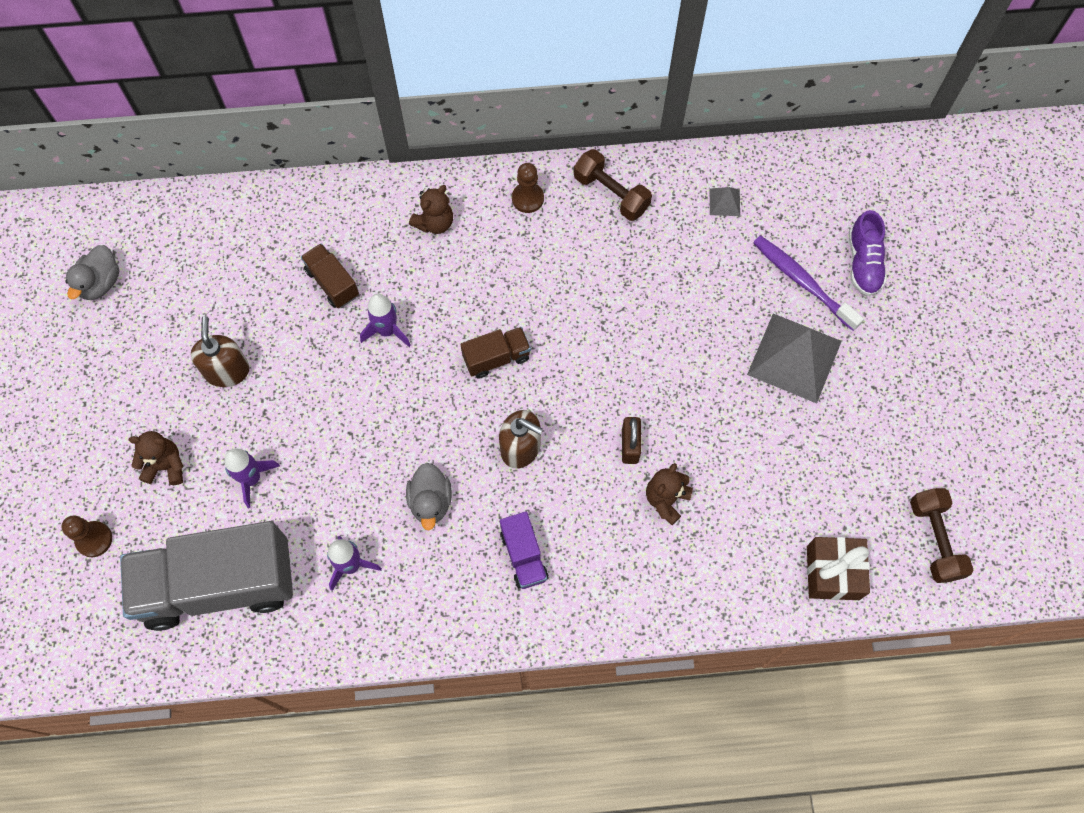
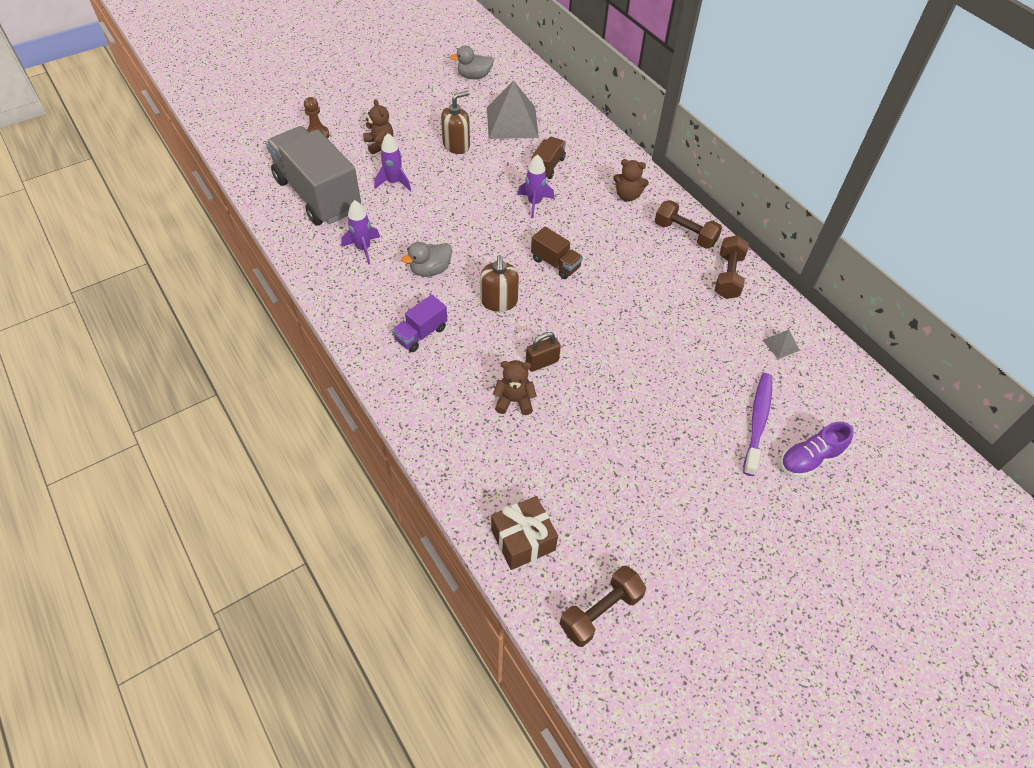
camera: 60 degrees right, 15 degrees down
brown pawn [512,163,544,213] -> brown dumbbell [655,200,722,249]
grey pyramid [747,313,842,403] -> grey pyramid moved to [487,80,539,139]

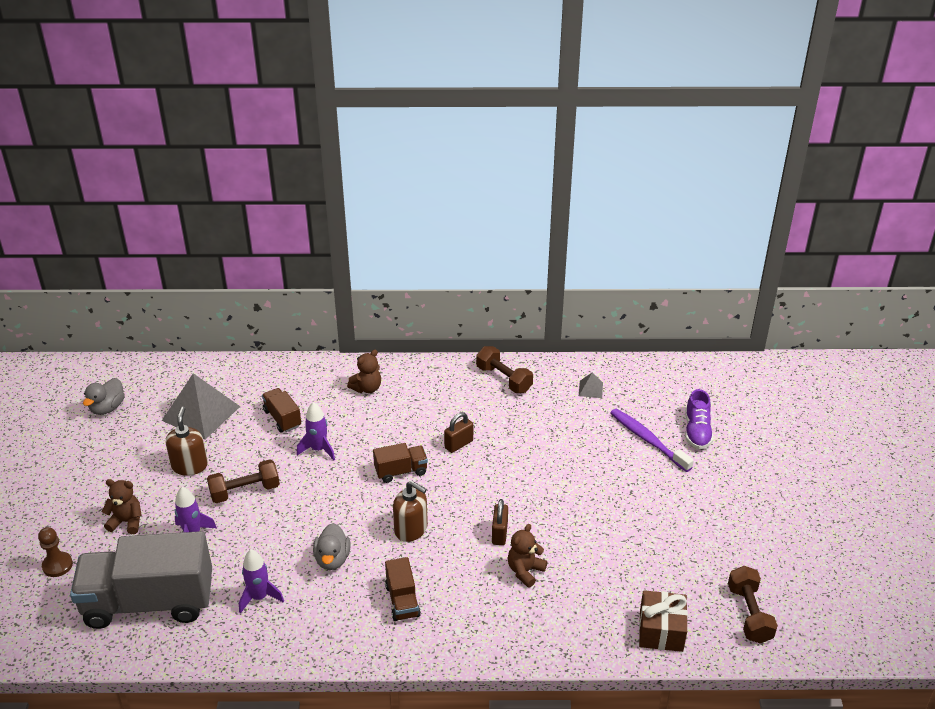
camera: 55 degrees left, 15 degrees down
purple truck [392,295,447,352] -> brown truck [385,557,421,621]
brown dumbbell [655,200,722,249] -> brown dumbbell moved to [207,460,280,503]
none -> brown padlock [444,412,473,453]

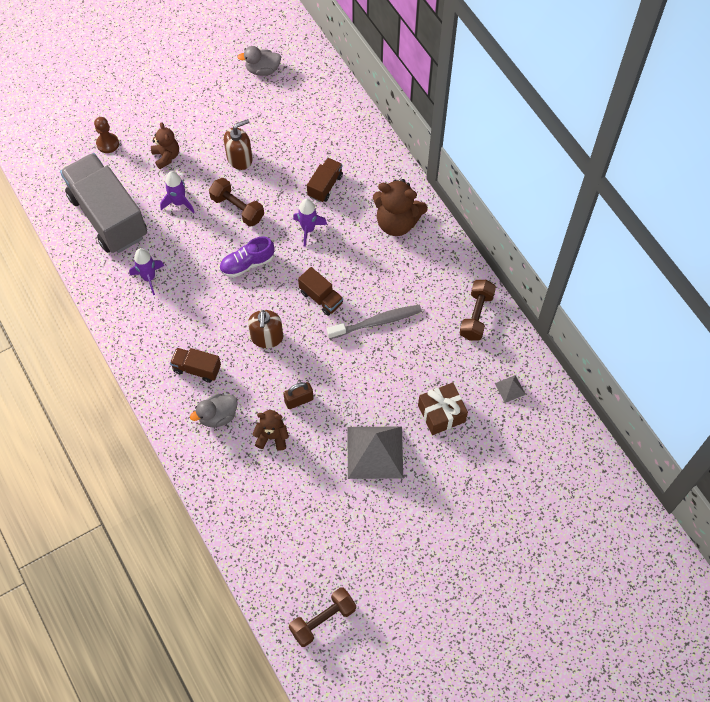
camera: 60 degrees right, 25 degrees up
grey pyramid [162,373,240,440] -> grey pyramid moved to [347,426,403,479]
grey duck [313,523,351,570] -> grey duck moved to [190,394,238,427]
brown teddy bear [347,349,381,393] -> brown teddy bear [373,179,428,236], size x1.68
brown truck [385,557,421,621] -> brown truck turned 60 degrees clockwise [170,348,221,383]
brown padlock [444,412,473,453] -> grey toothbrush [327,305,422,339]
purple toothbrush [611,408,694,472] -> none
brown gift [639,590,688,652] -> brown gift moved to [418,382,468,435]
purple shoe [685,389,713,449] -> purple shoe moved to [219,236,274,278]

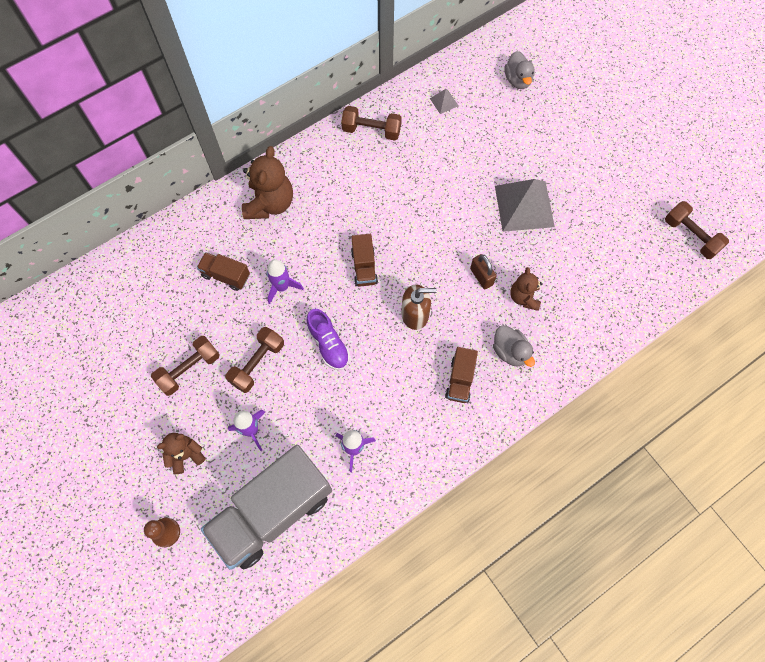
camera: 95 degrees left, 5 degrees up
brown soap dispenser [224,119,253,170] -> brown dumbbell [151,336,220,396]
grey duck [237,46,281,76] -> grey duck moved to [505,51,534,89]
brown truck [298,267,343,316] -> brown truck turned 135 degrees clockwise [351,234,378,286]
grey toothbrush [327,305,422,339] -> none
brown gift [418,382,468,435] -> none

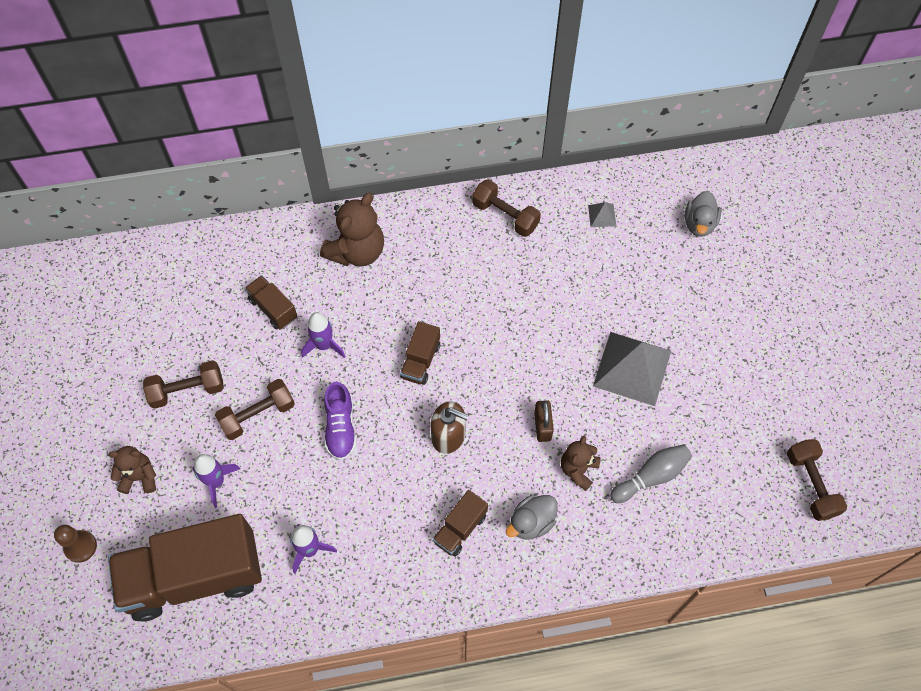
camera: 25 degrees right, 5 degrees down
grey truck [201,445,332,570] -> brown truck [108,514,262,622]
grey duck [493,325,535,367] -> grey duck turned 60 degrees clockwise [506,495,558,540]
none -> grey bowling pin [610,444,692,503]

